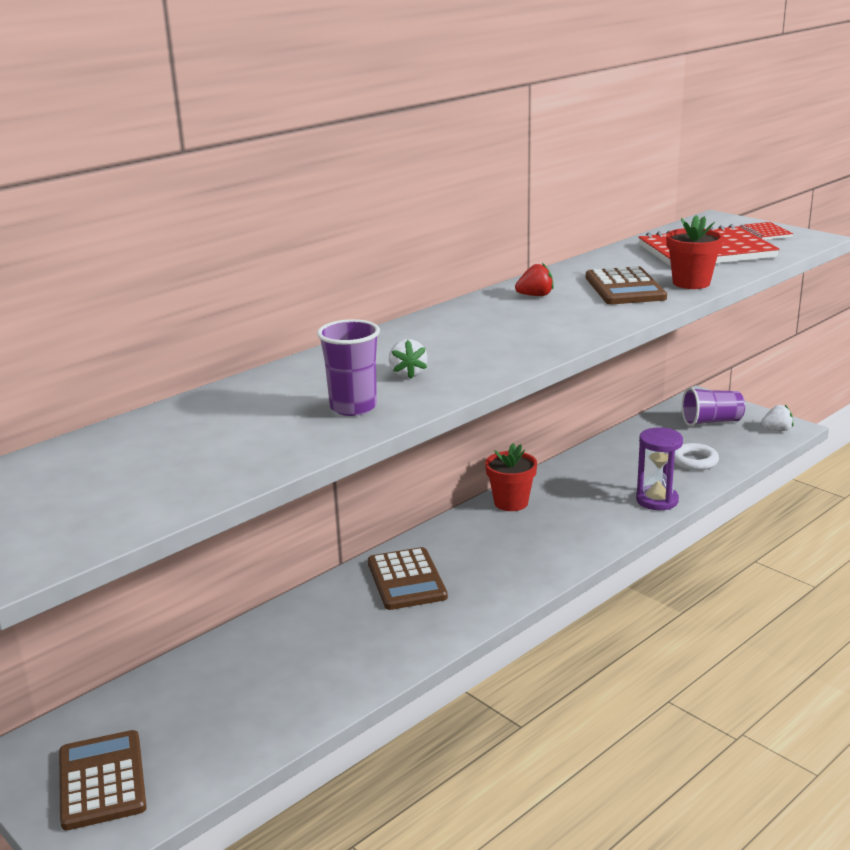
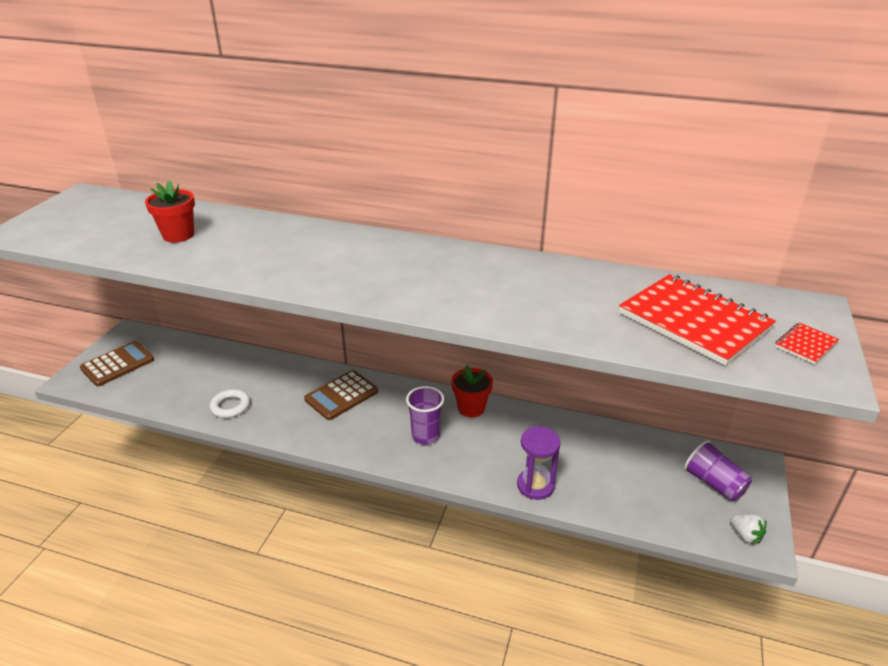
camera: 60 degrees right, 10 degrees up
purple cup [317,319,380,416] -> purple cup moved to [406,386,444,444]
white strawberry [389,339,427,379] -> none
red strawberry [515,263,554,296] -> none
brown calculator [586,266,667,304] -> none
red flower pot [666,215,724,289] -> red flower pot moved to [145,181,195,243]
white ring [674,443,719,470] -> white ring moved to [210,389,250,418]

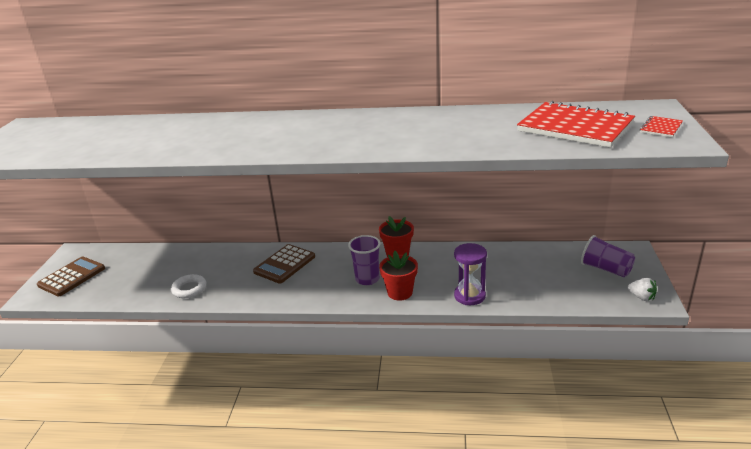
camera: 10 degrees left, 5 degrees down
red flower pot [145,181,195,243] -> red flower pot moved to [379,251,418,301]

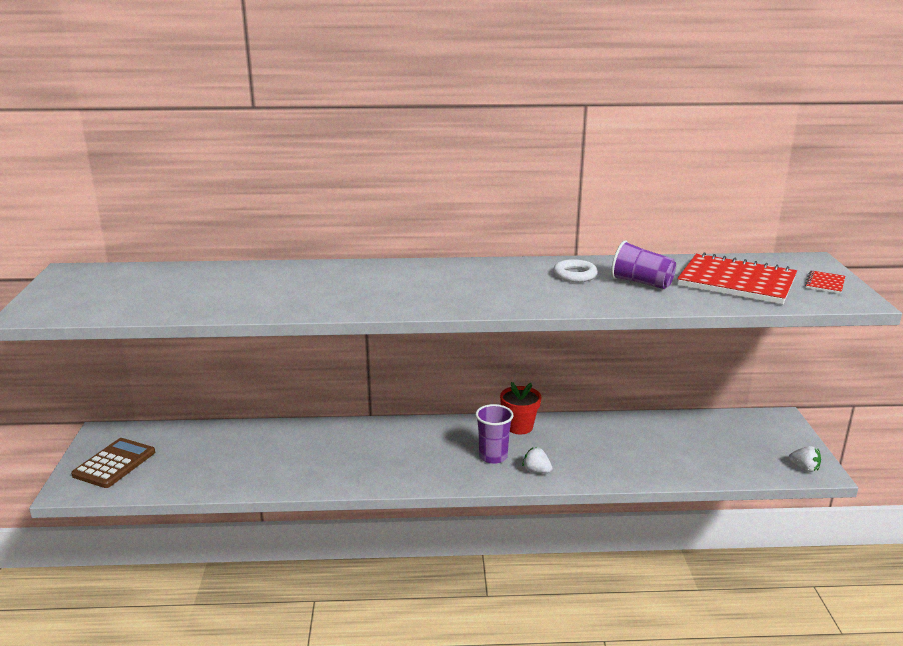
camera: 10 degrees left, 5 degrees down
white ring [171,274,206,298] -> white ring moved to [553,259,598,282]
brown calculator [253,244,315,284] -> none
red flower pot [379,251,418,301] -> white strawberry [522,447,553,473]
purple hourglass [454,243,487,305] -> none
purple cup [581,235,635,277] -> purple cup moved to [611,240,676,289]

